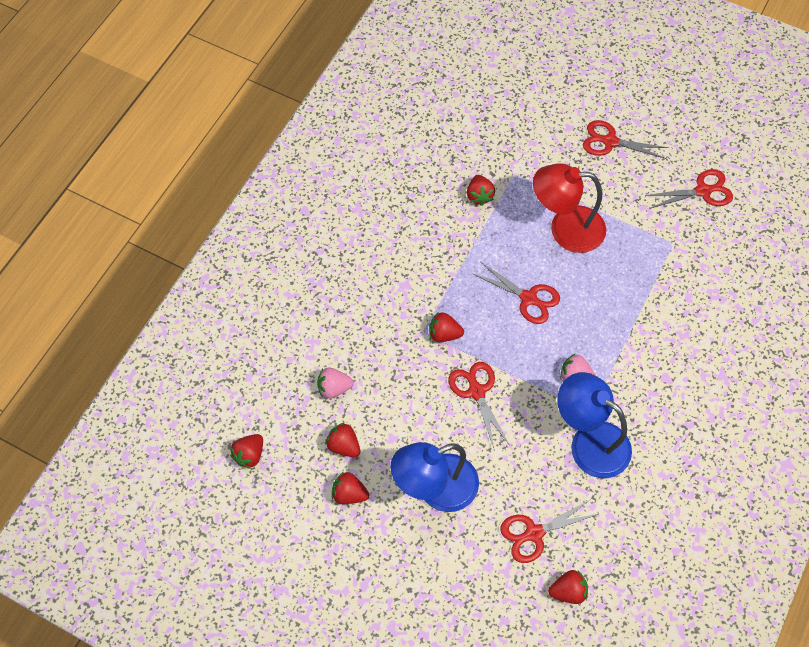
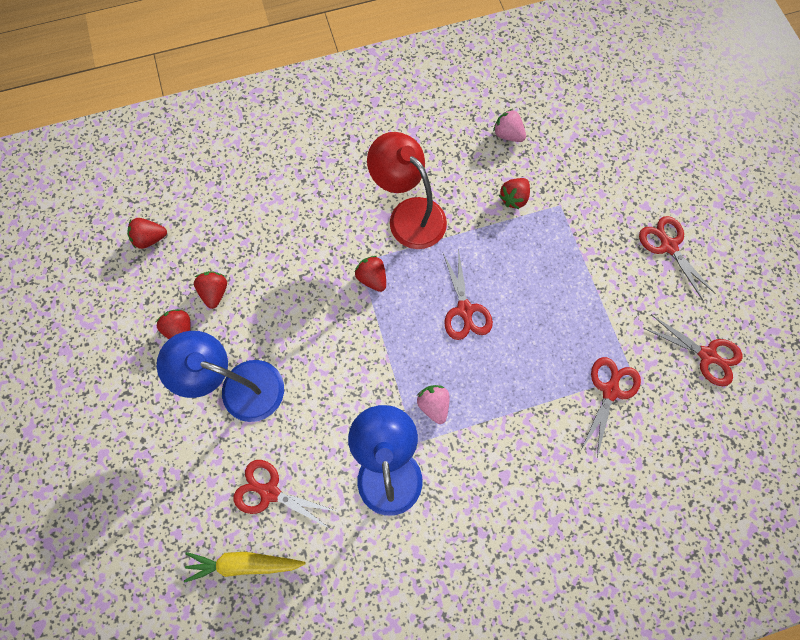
camera: 45 degrees right, 10 degrees up
pink strawberry [317,368,354,399] -> pink strawberry moved to [493,109,526,142]
red scissors [449,362,509,448] -> red scissors moved to [581,357,641,458]
red lamp [533,163,606,253] -> red lamp moved to [367,132,447,249]
red strawberry [548,570,588,604] -> yellow carrot [184,552,306,583]

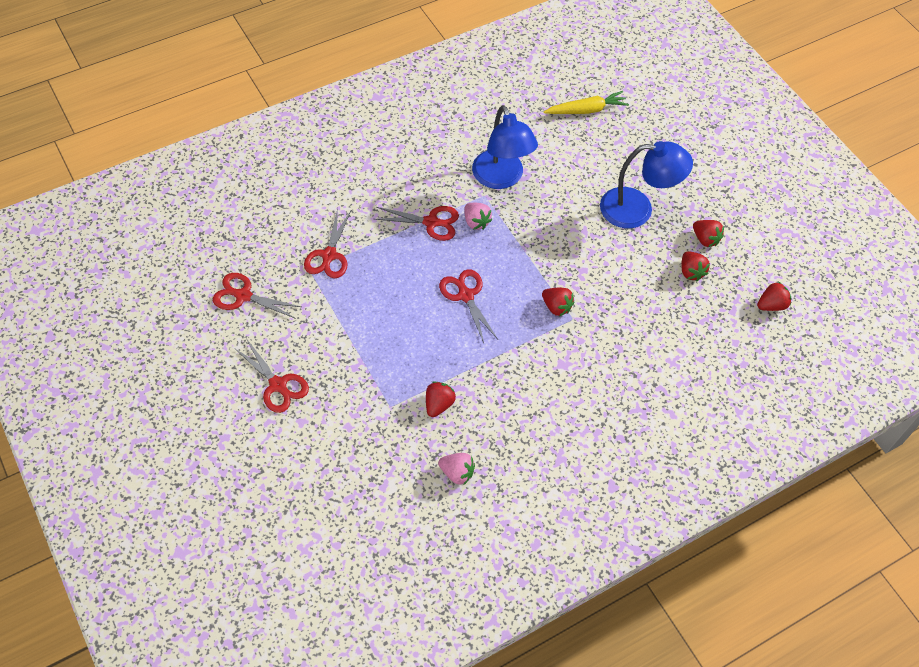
camera: 165 degrees right, 15 degrees down
red scissors [233,460,336,528] -> red scissors moved to [374,206,459,241]
red lamp [367,132,447,249] -> none

